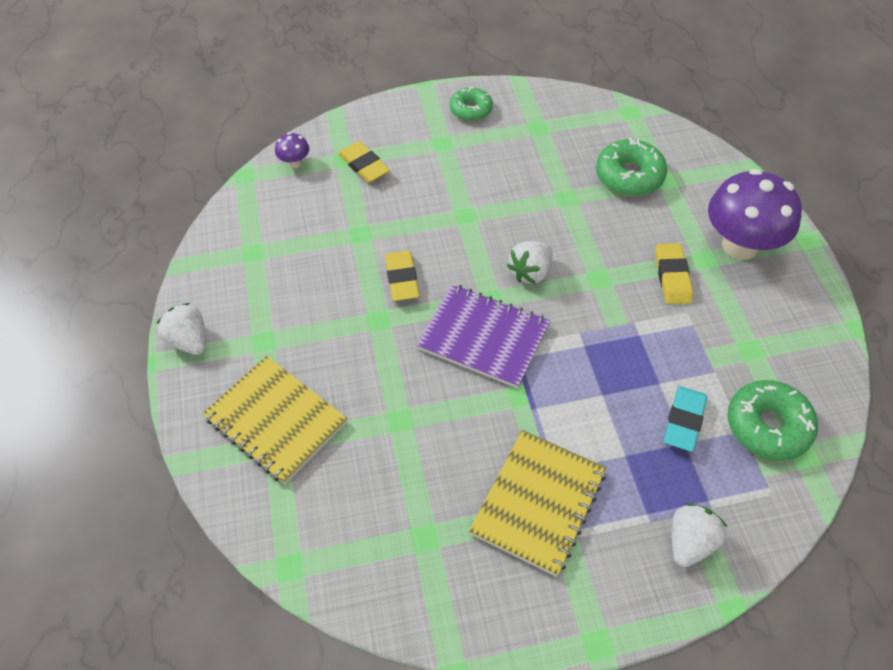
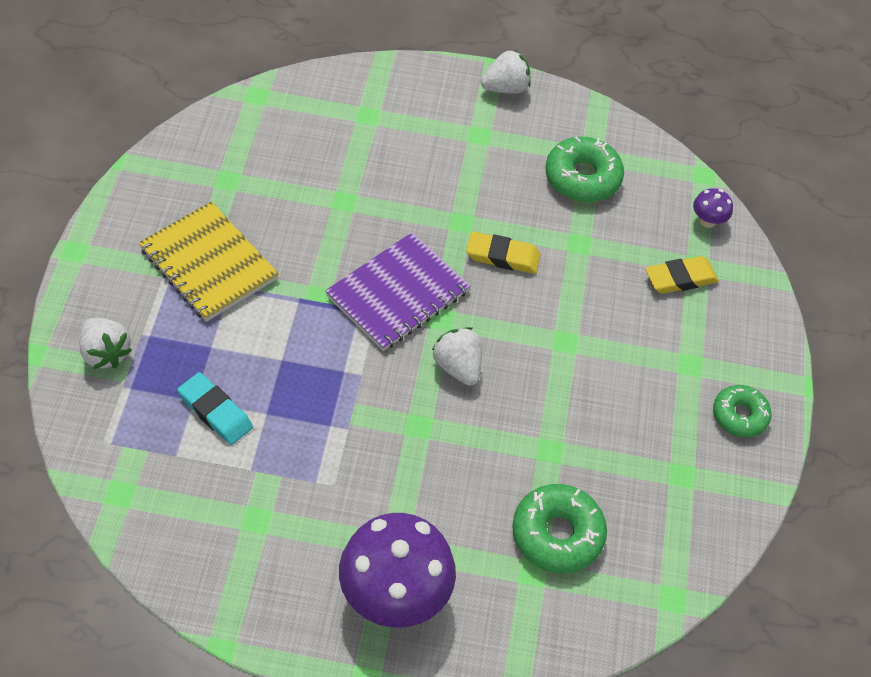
camera: 105 degrees right, 0 degrees up
yellow notebook [202,356,348,484] -> none
yellow eraser [655,243,693,304] -> none
green donut [728,380,818,460] -> green donut moved to [545,136,624,202]

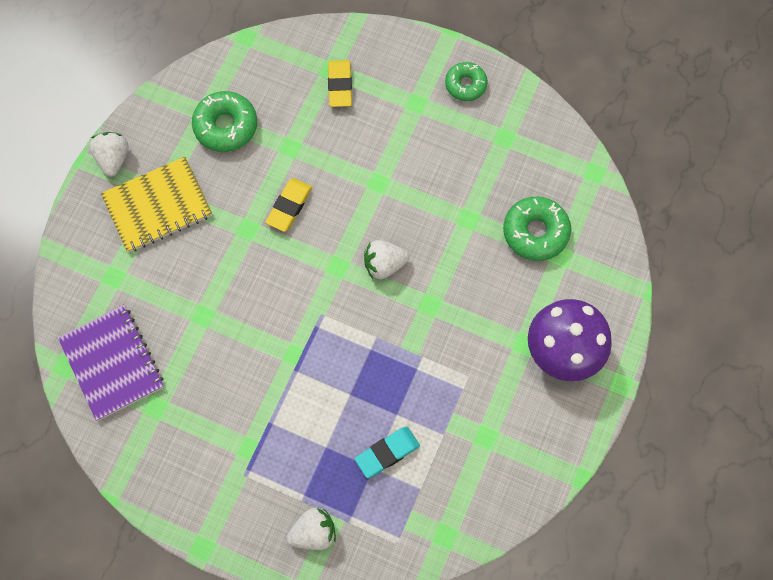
camera: 70 degrees left, 15 degrees up
yellow notebook [139,202,279,322] -> yellow notebook moved to [101,157,212,253]
purple notebook [325,232,470,351] -> purple notebook moved to [58,305,164,421]
purple mushroom [693,188,733,228] -> none

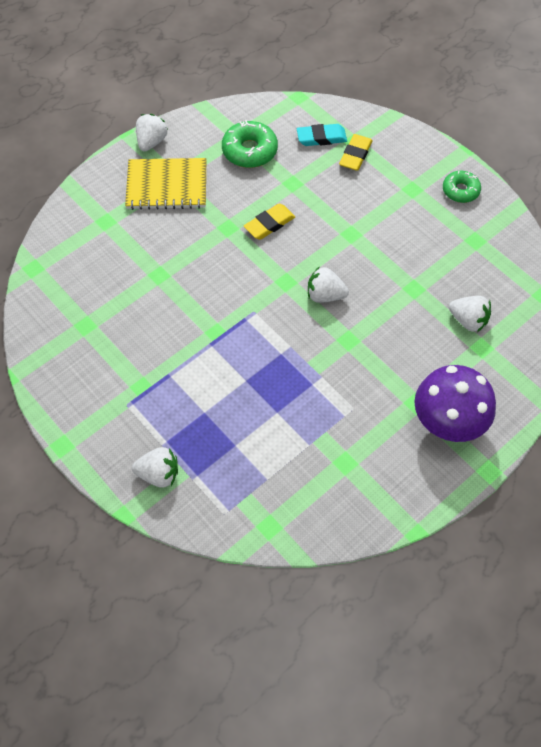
camera: 25 degrees right, 10 degrees down
purple notebook [58,305,164,421] -> none
turquoise eraser [355,427,420,478] -> turquoise eraser moved to [297,124,347,146]
green donut [503,197,571,261] -> white strawberry [449,296,491,332]

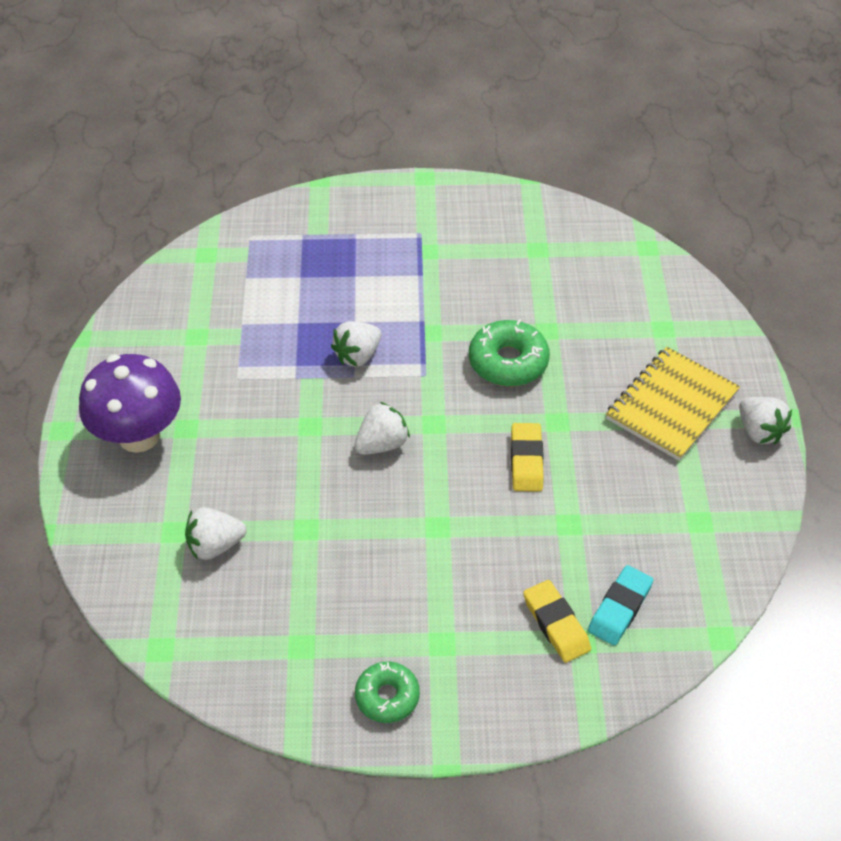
camera: 130 degrees right, 10 degrees down
white strawberry [132,447,178,488] -> white strawberry moved to [331,321,381,367]
green donut [222,120,278,168] -> green donut moved to [469,319,550,386]

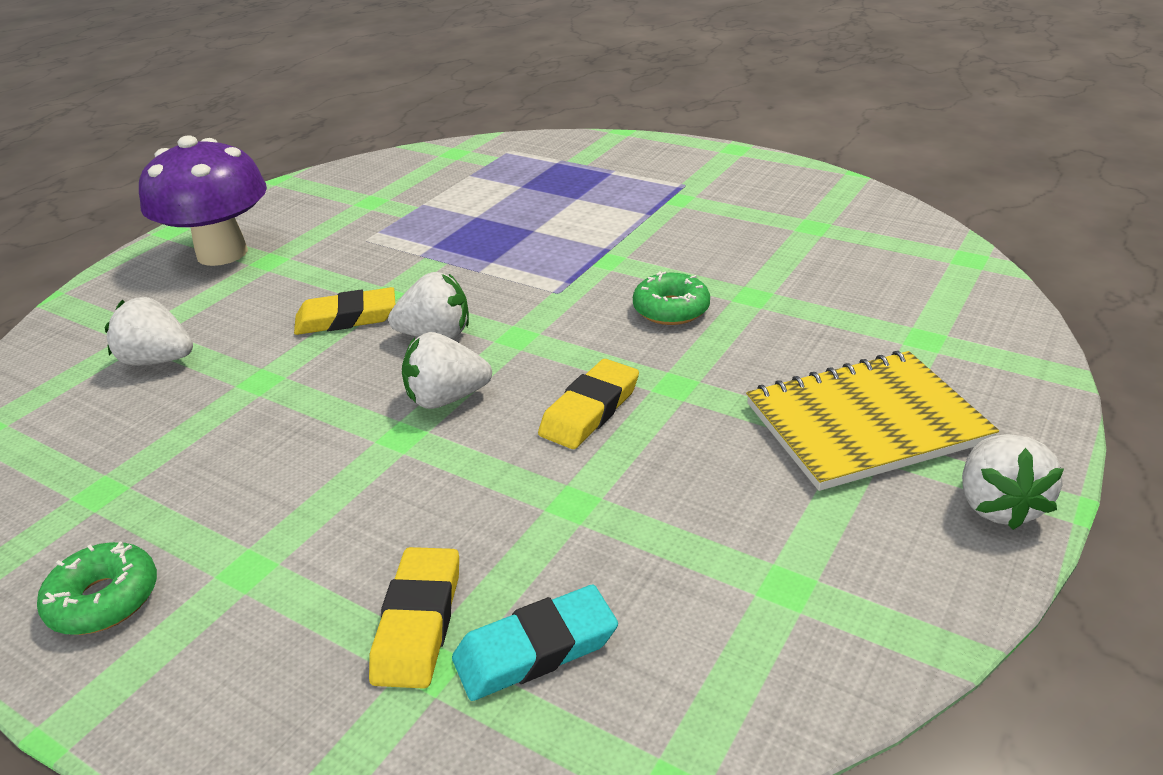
camera: 35 degrees right, 15 degrees down
white strawberry [331,321,381,367] -> white strawberry moved to [402,332,492,409]
green donut [469,319,550,386] -> green donut [633,271,710,325], size x0.66
none -> yellow eraser [294,287,395,335]

